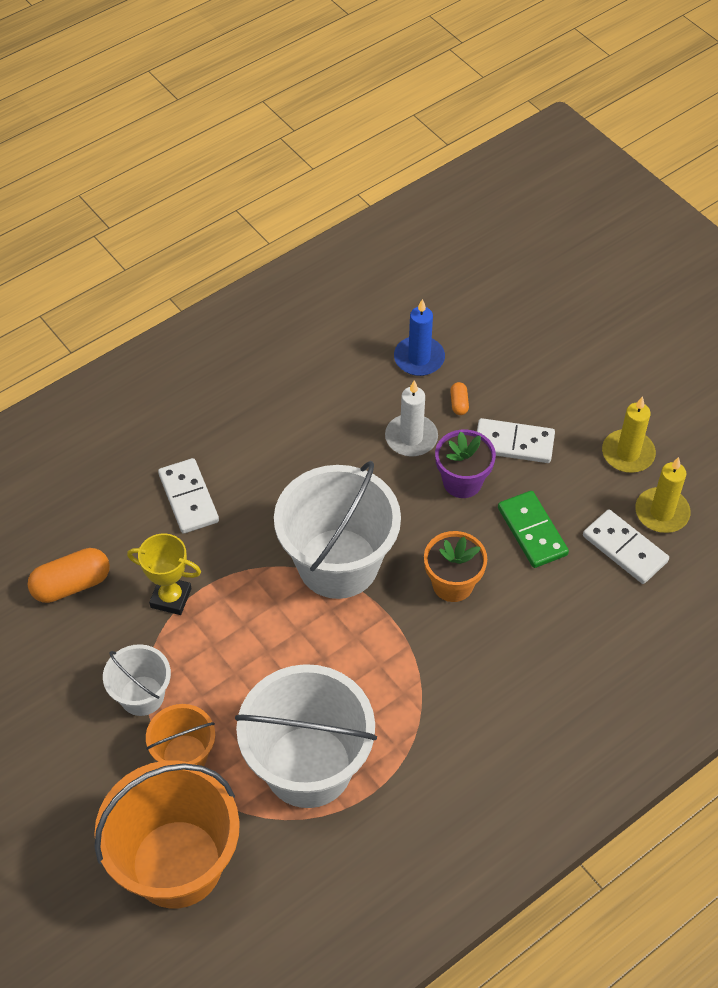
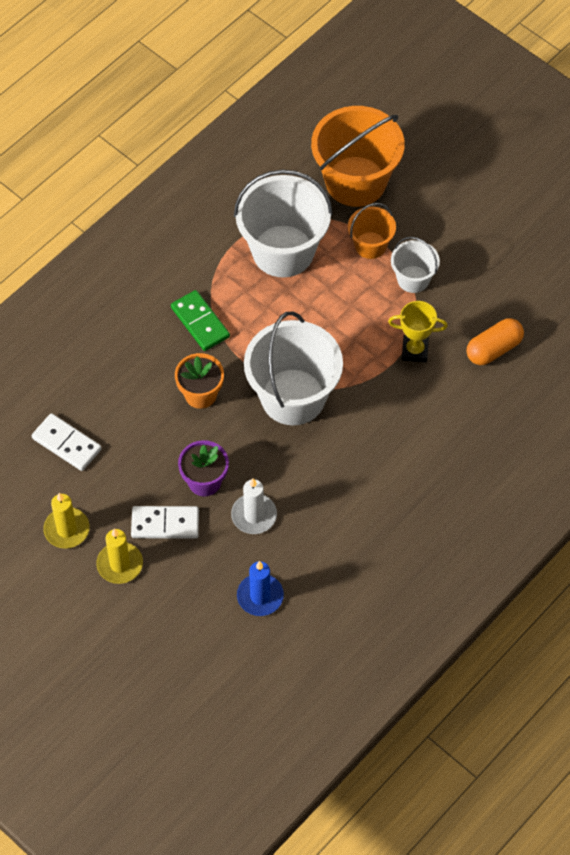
camera: 170 degrees right, 5 degrees up
white domino [158,458,219,533] -> none
orange capsule [450,382,469,415] -> none
green domino [498,491,569,568] -> green domino moved to [171,290,230,351]
yellow candle [635,457,691,533] -> yellow candle moved to [96,528,143,584]

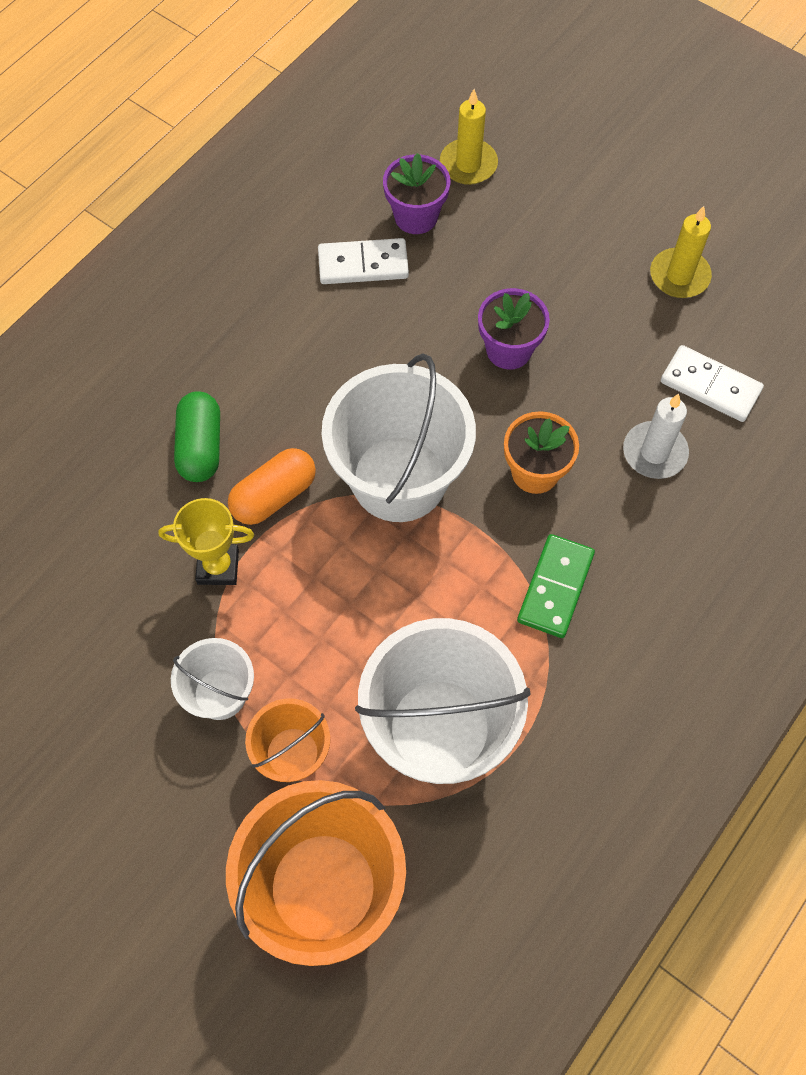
camera: 175 degrees right, 5 degrees up
yellow candle [96,528,143,584] -> yellow candle moved to [440,89,498,185]
white domino [131,506,199,539] -> white domino moved to [318,238,409,284]
green domino [171,290,230,351] -> green domino turned 60 degrees clockwise [517,534,595,638]
white candle [231,478,277,534] -> white candle moved to [623,394,689,479]
blue candle [237,561,284,616] -> purple flower pot [383,153,450,234]
orange capsule [466,318,524,365] -> orange capsule moved to [228,448,316,525]
none -> green capsule [174,391,220,482]

